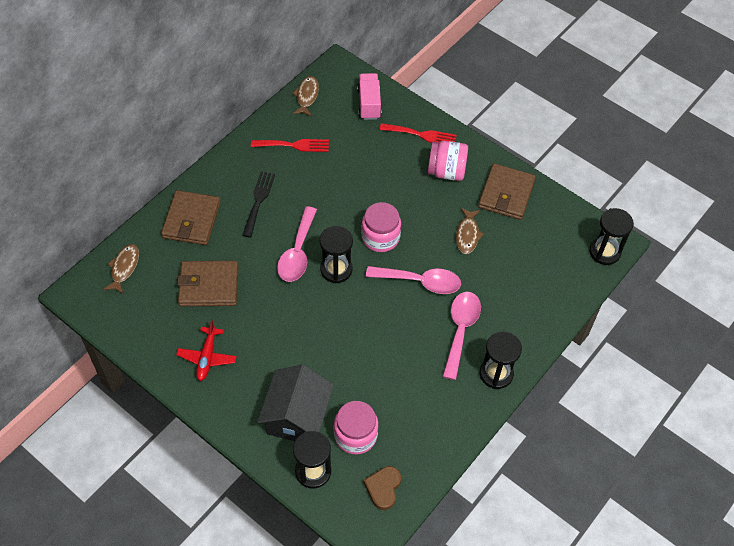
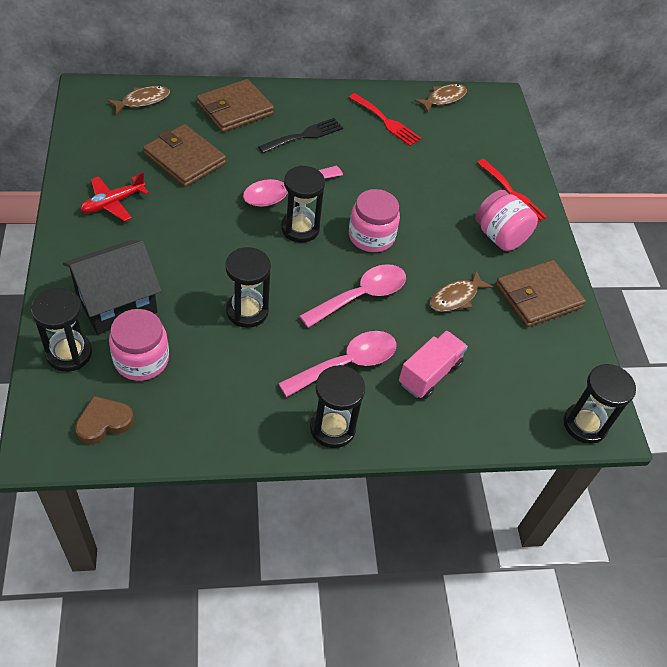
camera: 40 degrees right, 5 degrees down
pink truck [357,73,382,120] -> pink truck moved to [399,331,468,399]
pink spoon [366,266,461,294] -> pink spoon turned 90 degrees counterclockwise [299,264,406,328]
none -> black hourglass [225,247,271,328]

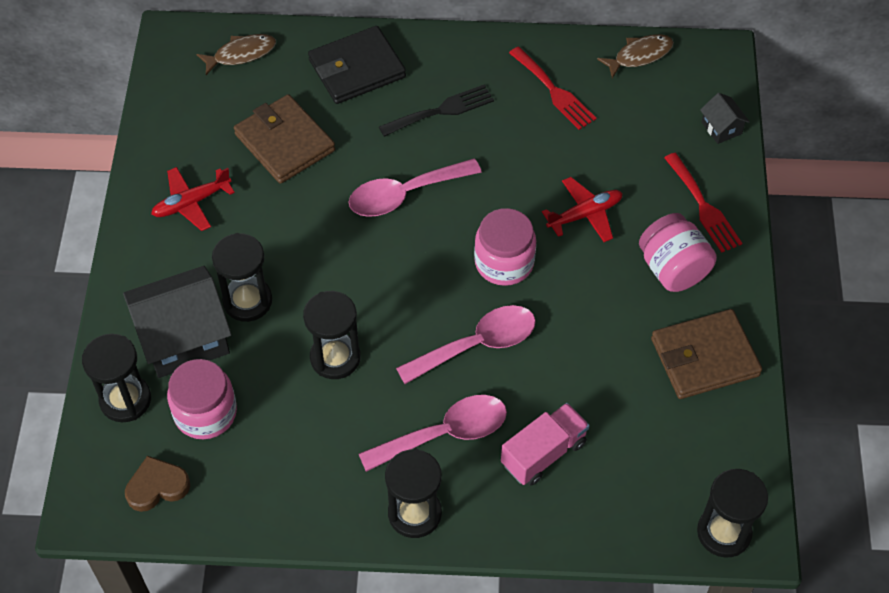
camera: 15 degrees right, 5 degrees up
brown wallet [196,79,274,132] -> black wallet [308,26,406,104]
black hourglass [281,165,325,243] -> black hourglass moved to [212,233,272,322]
brown fish [430,271,493,312] -> none
none -> red plane [542,177,623,242]
none -> black house [700,93,750,144]

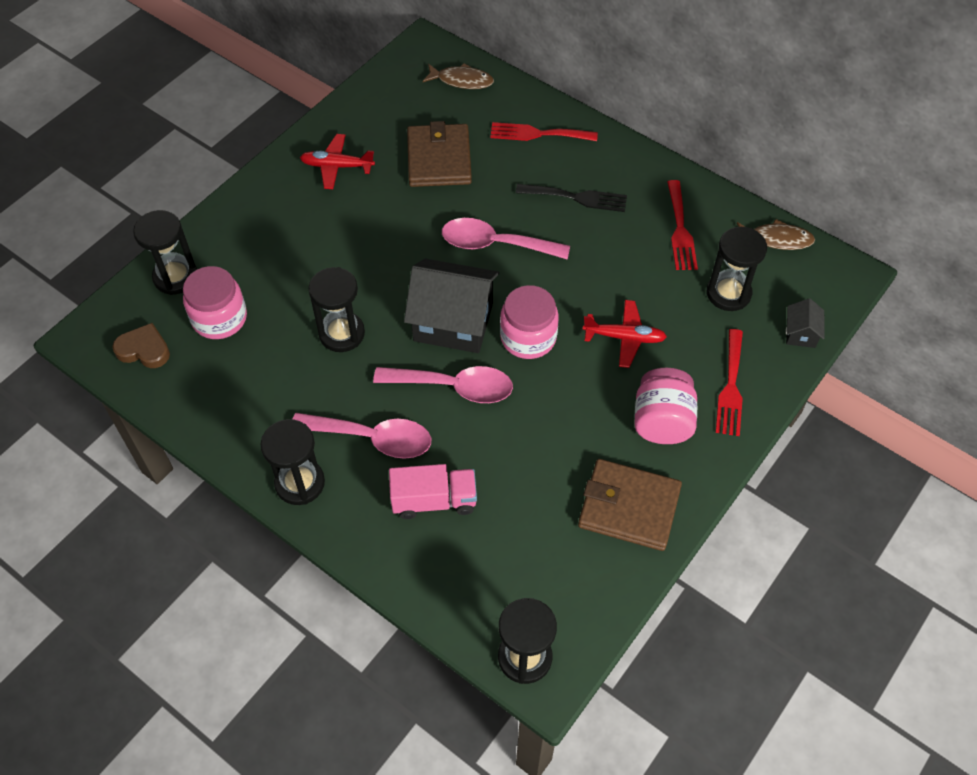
camera: 35 degrees right, 0 degrees up
black house [123,266,232,378] -> black house moved to [404,258,499,353]
black hourglass [212,233,272,322] -> black hourglass moved to [707,227,767,311]
black wallet [308,26,406,104] -> red fork [490,122,598,141]

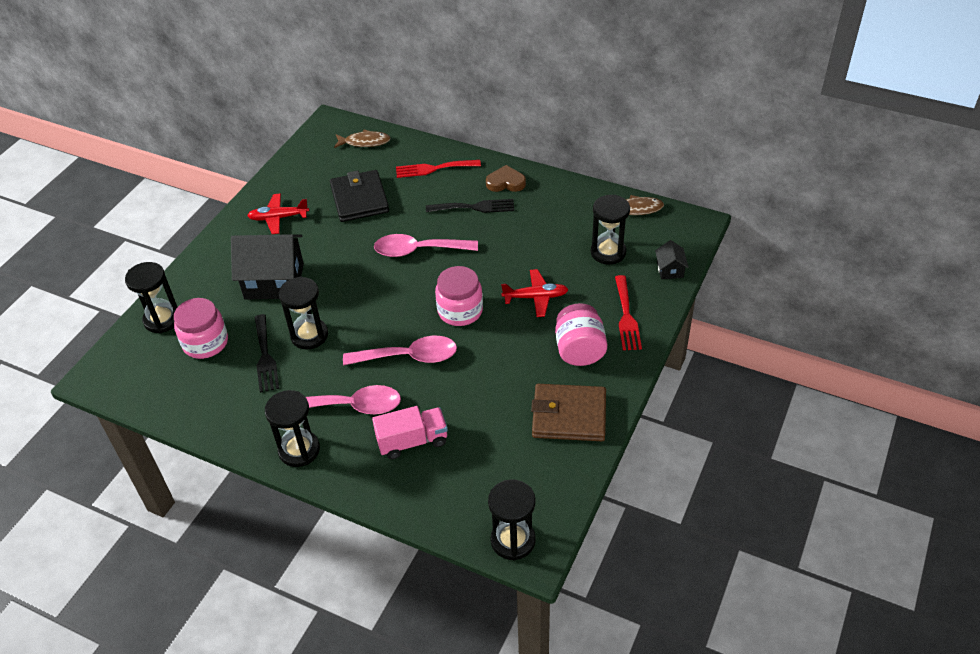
camera: 10 degrees left, 10 degrees down
brown heart [112,323,170,368] -> brown heart moved to [486,165,526,192]
black house [404,258,499,353] -> black house moved to [231,234,304,300]
brown wallet [407,121,472,187] -> black wallet [330,170,389,222]
red fork [667,180,698,270] -> none
none -> black fork [255,314,279,393]

